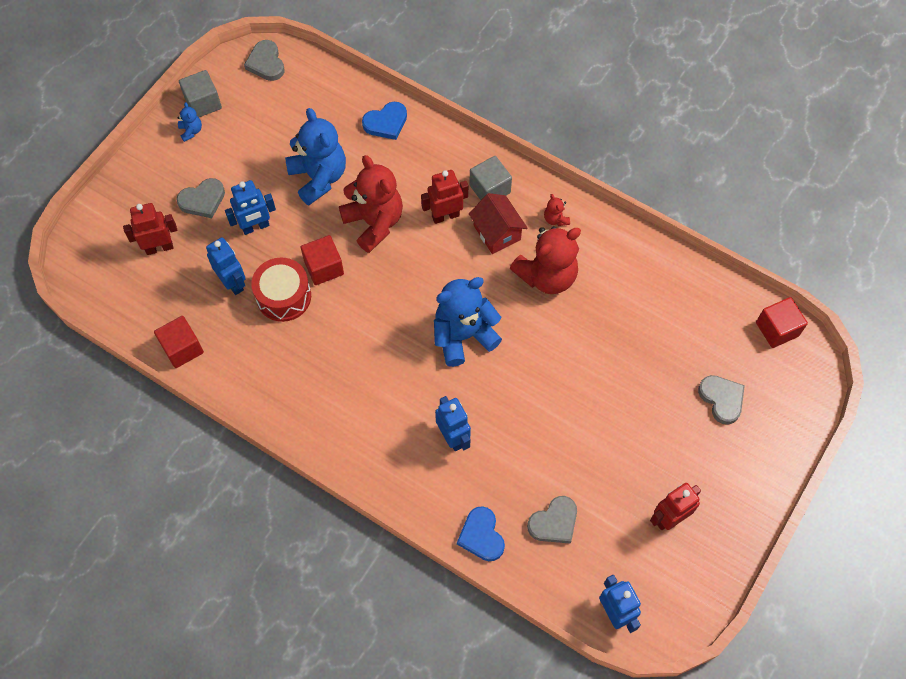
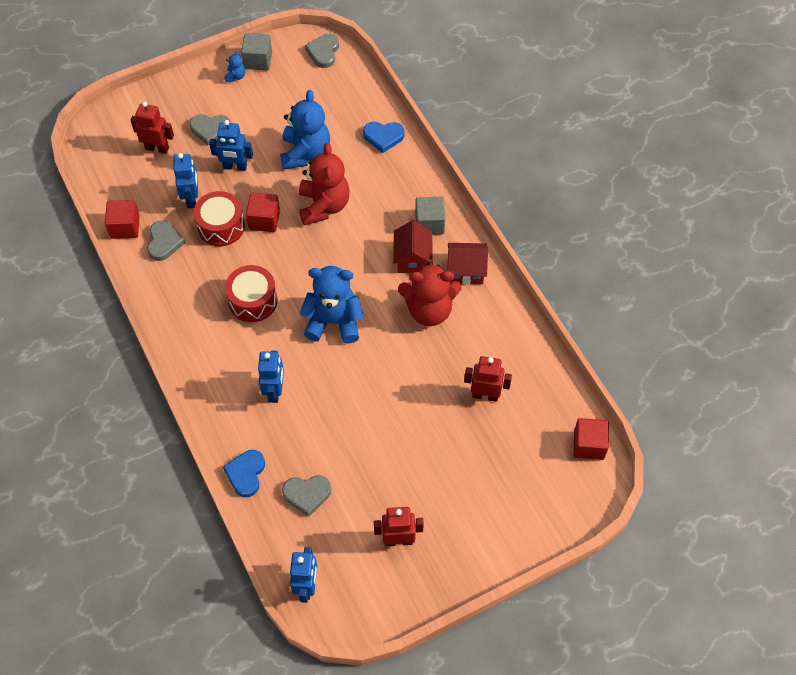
camera: 30 degrees right, 5 degrees down
red robot [421,170,468,224] -> red robot moved to [464,356,512,402]
red teddy bear [544,194,570,226] -> red house [447,243,488,285]
grey heart [698,375,745,425] -> grey heart moved to [147,220,185,261]
none -> red drum [225,265,278,322]

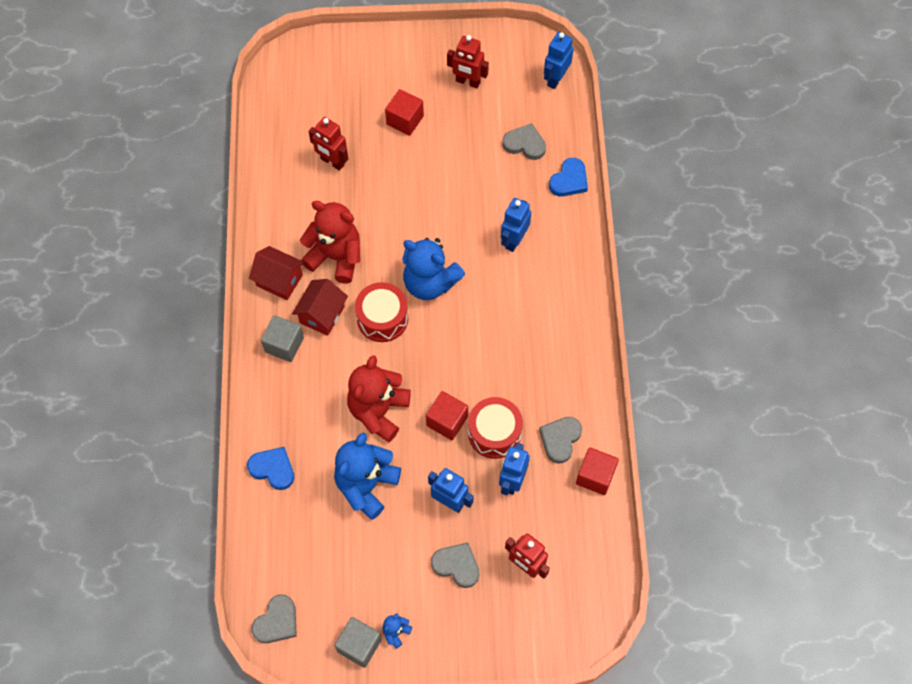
camera: 155 degrees left, 5 degrees up
red drum [225,265,278,322] -> red drum moved to [355,282,408,342]
red cube [574,418,609,460] -> red cube moved to [385,89,424,136]

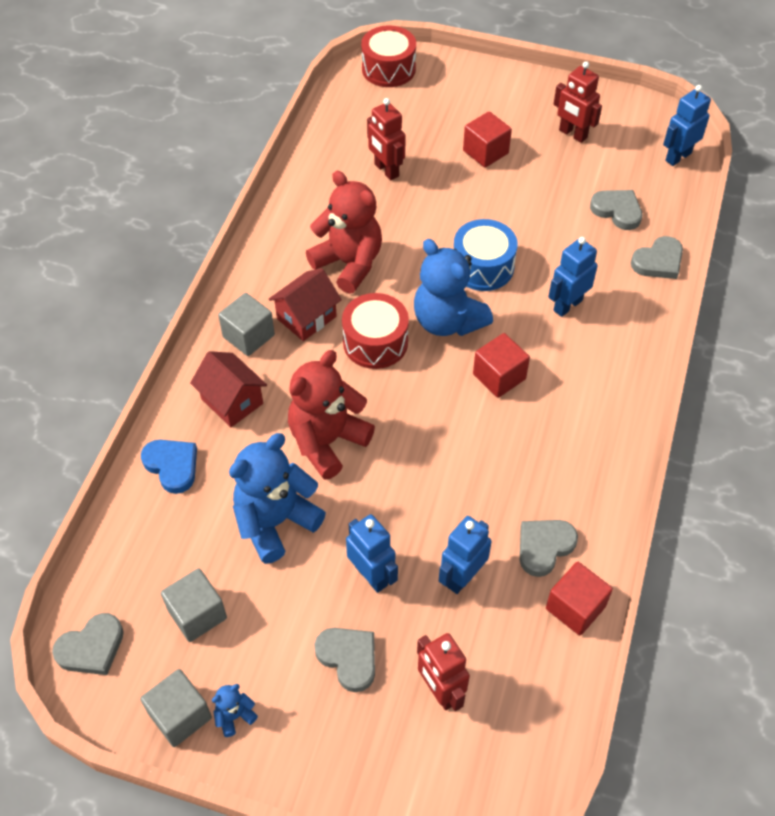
camera: 20 degrees right, 10 degrees down
red house [249,246,305,300] -> red house moved to [190,351,267,427]
red cube [426,391,468,440] -> red cube moved to [473,333,530,398]
red drum [468,397,523,459] -> red drum moved to [361,26,416,87]
blue heart [549,158,588,197] -> grey heart [631,236,683,279]
none -> grey cube [161,568,227,642]
none -> blue drum [454,219,518,291]

